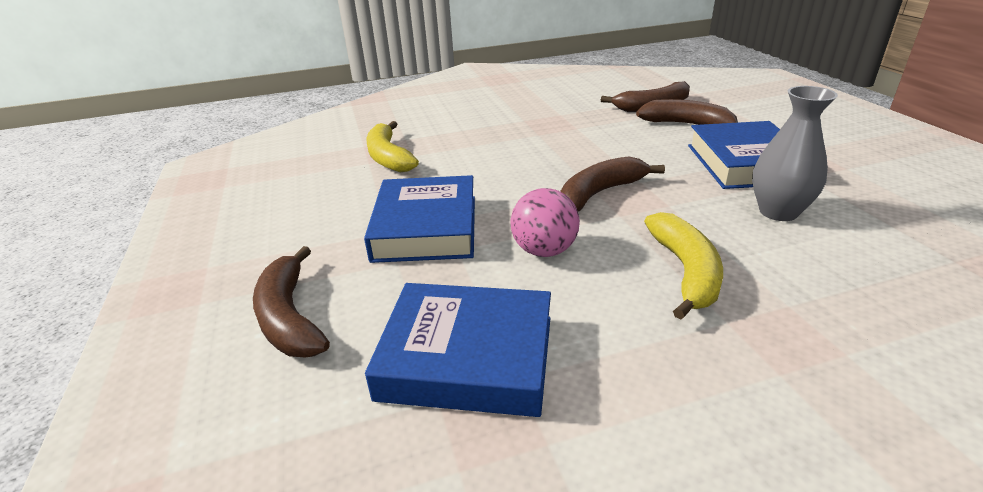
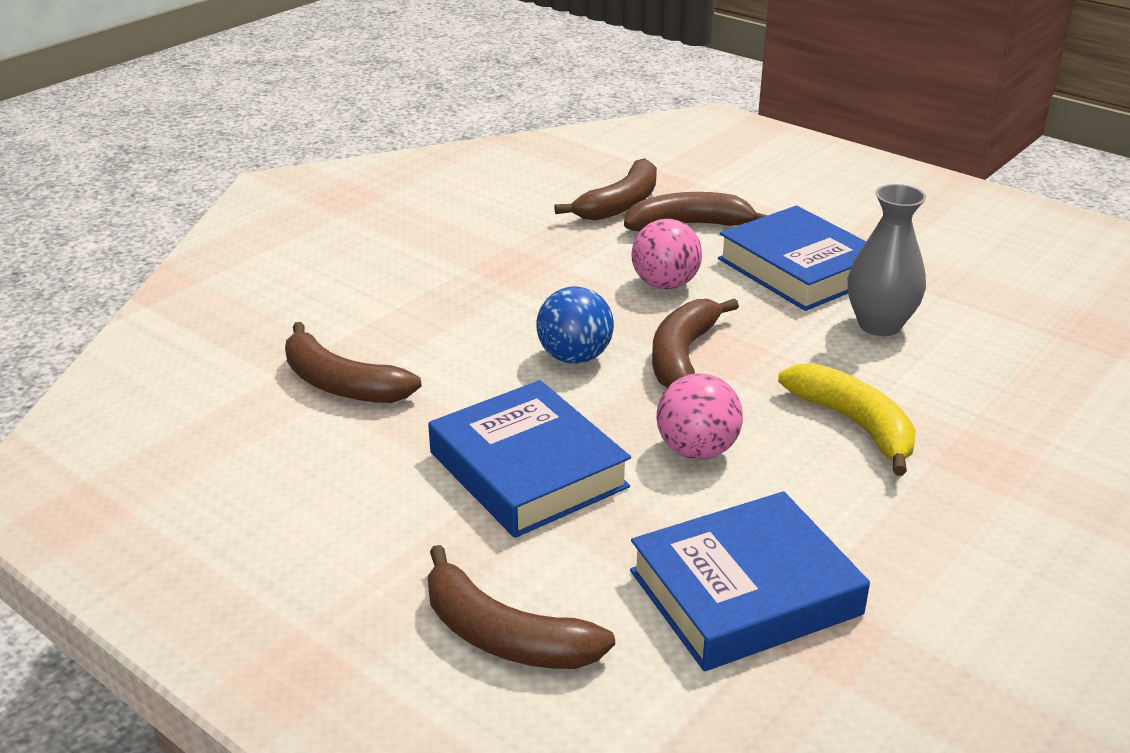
camera: 35 degrees left, 0 degrees up
yellow banana [366,121,419,172] -> brown banana [285,322,422,403]
none -> blue ball [536,286,614,364]
none -> pink ball [632,219,702,290]

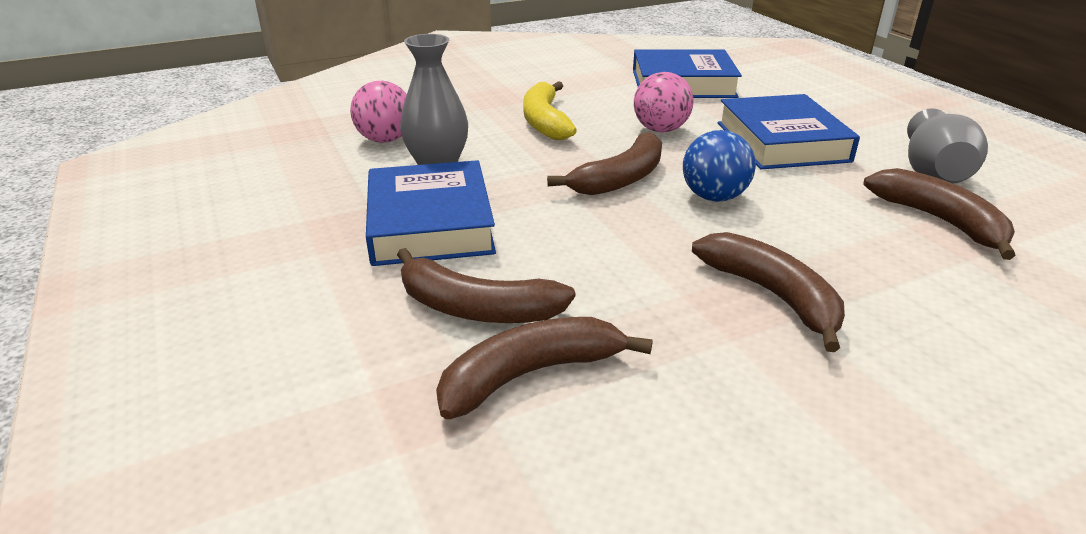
camera: 155 degrees left, 0 degrees up
brown banana [428,545,615,669] -> brown banana moved to [692,232,845,352]
pink ball [632,219,702,290] -> pink ball moved to [350,81,407,143]
none -> grey vase [907,108,988,184]

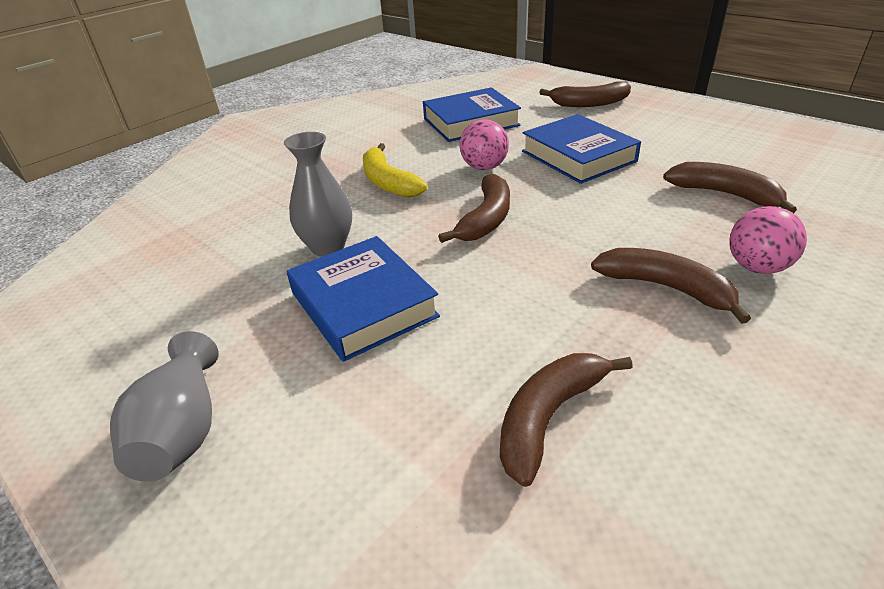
camera: 20 degrees left, 5 degrees up
pink ball [350,81,407,143] -> pink ball moved to [729,206,807,274]
brown banana [397,248,575,323] -> brown banana moved to [539,81,631,107]
blue ball [683,130,756,202] -> none
grey vase [907,108,988,184] -> grey vase moved to [110,331,219,482]

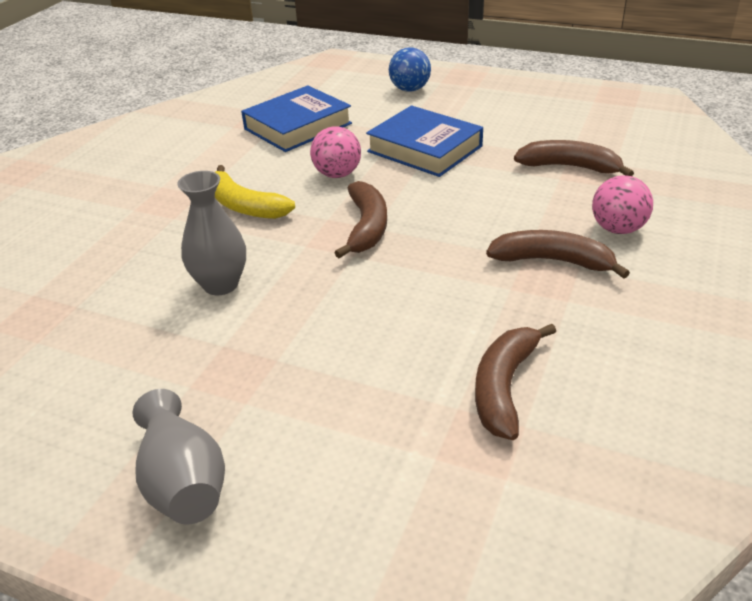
camera: 20 degrees left, 0 degrees up
blue book [287,236,440,362] -> none
brown banana [539,81,631,107] -> blue ball [389,47,431,92]

